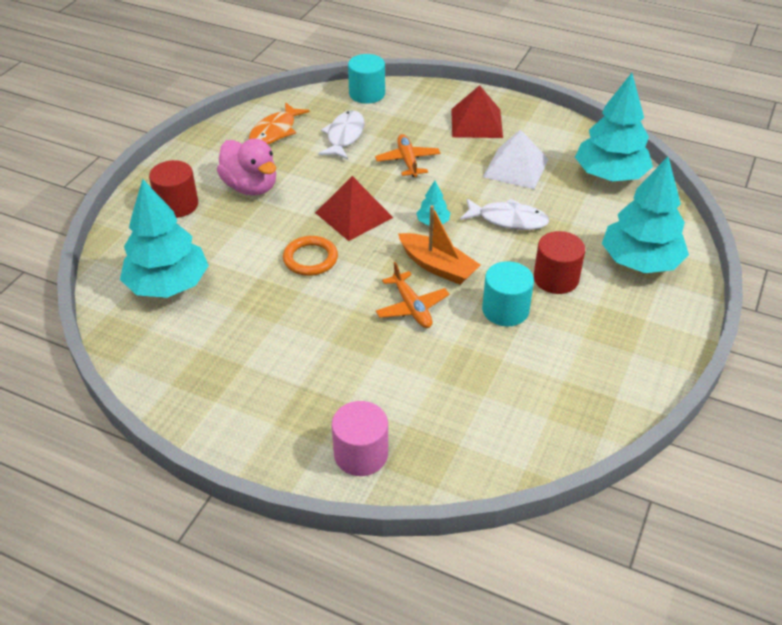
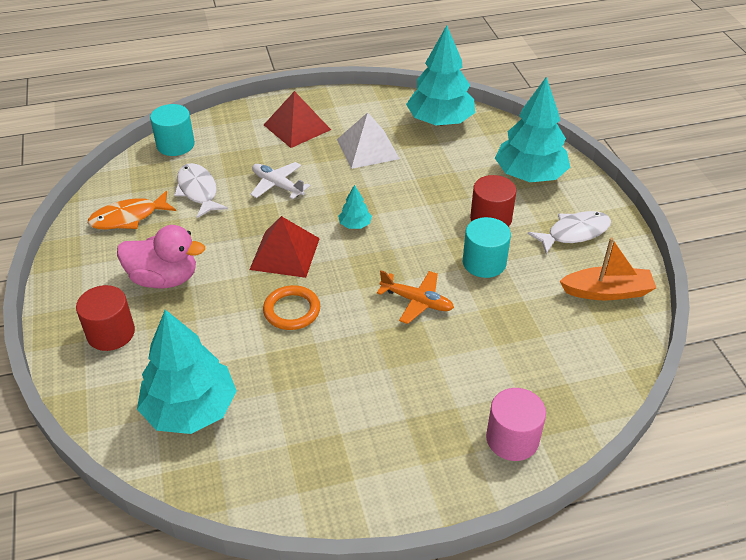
camera: 40 degrees left, 0 degrees up
orange fish [249,102,310,144] -> orange fish turned 75 degrees clockwise [87,191,176,230]
orange plane [375,134,440,177] -> white plane [250,162,311,199]
orange boat [398,205,480,285] -> orange boat moved to [560,237,656,300]
white fish [460,198,549,230] -> white fish moved to [528,211,611,254]

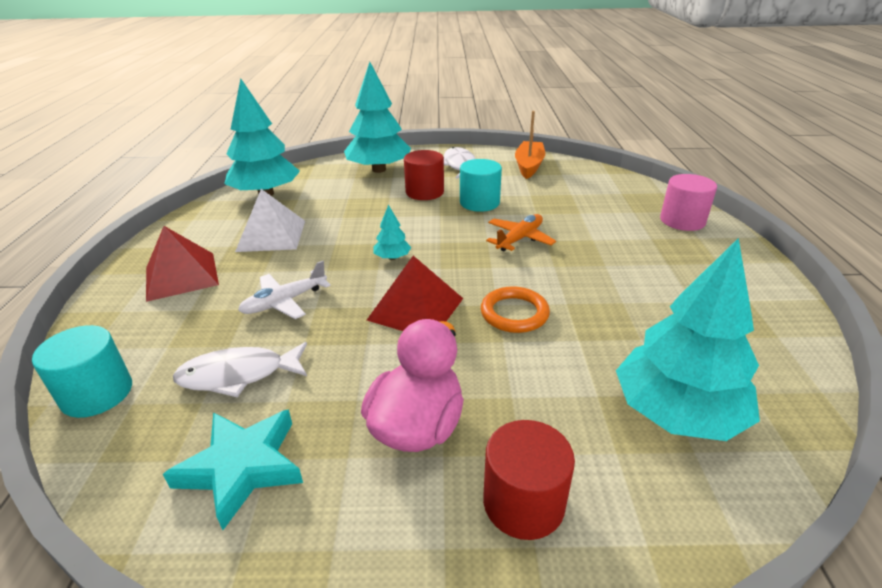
camera: 75 degrees left, 10 degrees down
orange fish [87,191,176,230] -> turquoise star [163,409,303,530]

